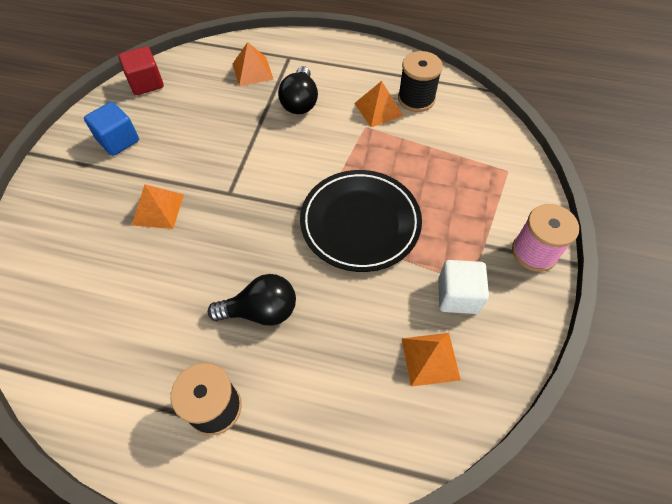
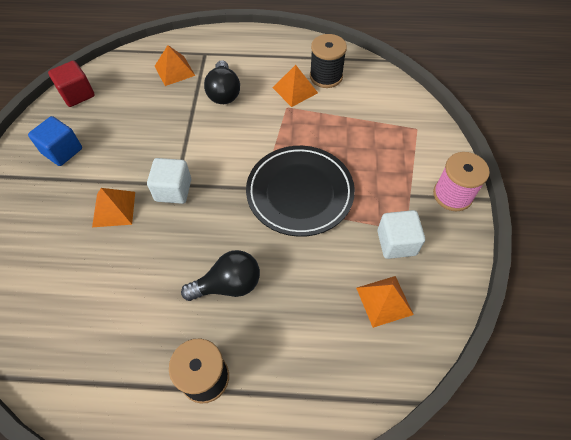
camera: 10 degrees left, 0 degrees up
none -> white cube [147,158,191,204]

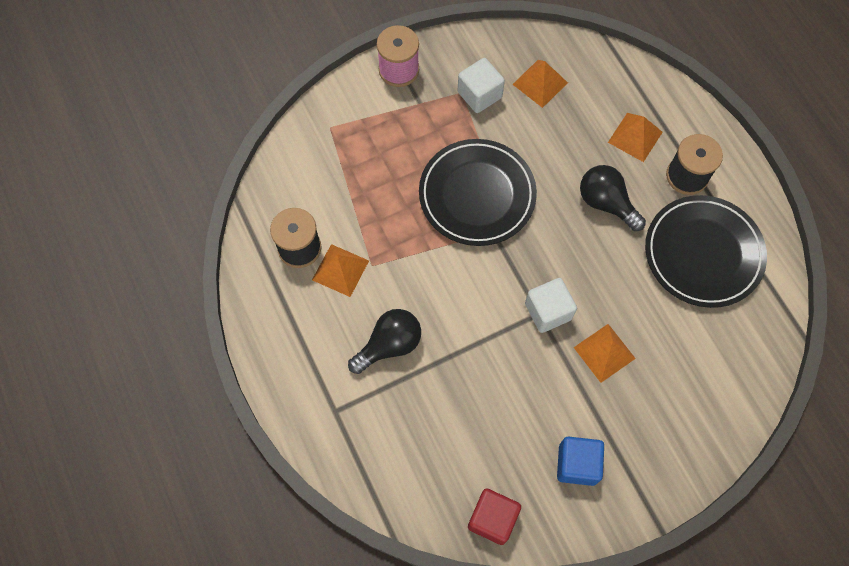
camera: 120 degrees left, 10 degrees up
orange pyramid [155,45,195,86] -> orange pyramid moved to [608,113,663,162]
none -> black plate [645,195,767,308]

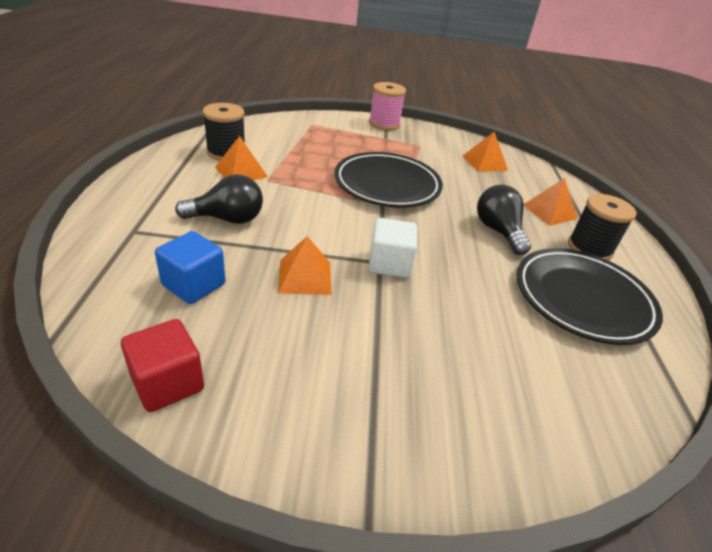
camera: 25 degrees right, 30 degrees down
white cube [457,58,505,113] -> none
blue cube [557,436,604,486] -> blue cube moved to [155,231,226,304]
orange pyramid [573,324,636,383] -> orange pyramid moved to [278,236,332,295]

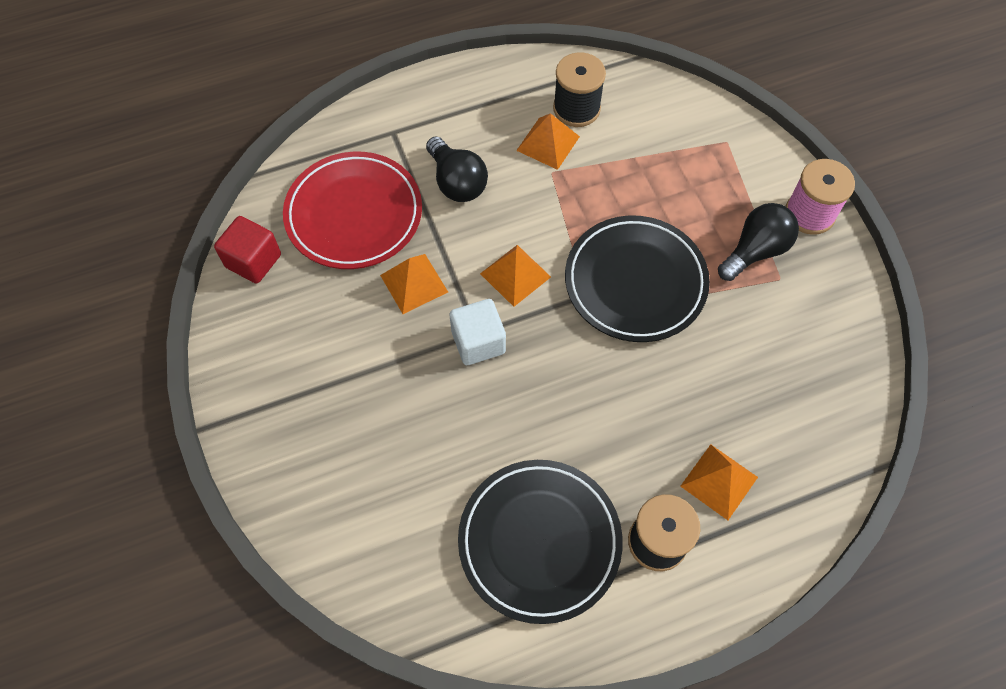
camera: 70 degrees right, 25 degrees up
blue cube [155,231,226,304] -> red plate [283,152,422,269]
orange pyramid [463,132,508,172] -> orange pyramid moved to [480,245,551,307]
black light bulb [477,185,531,255] -> black light bulb moved to [718,203,799,281]

